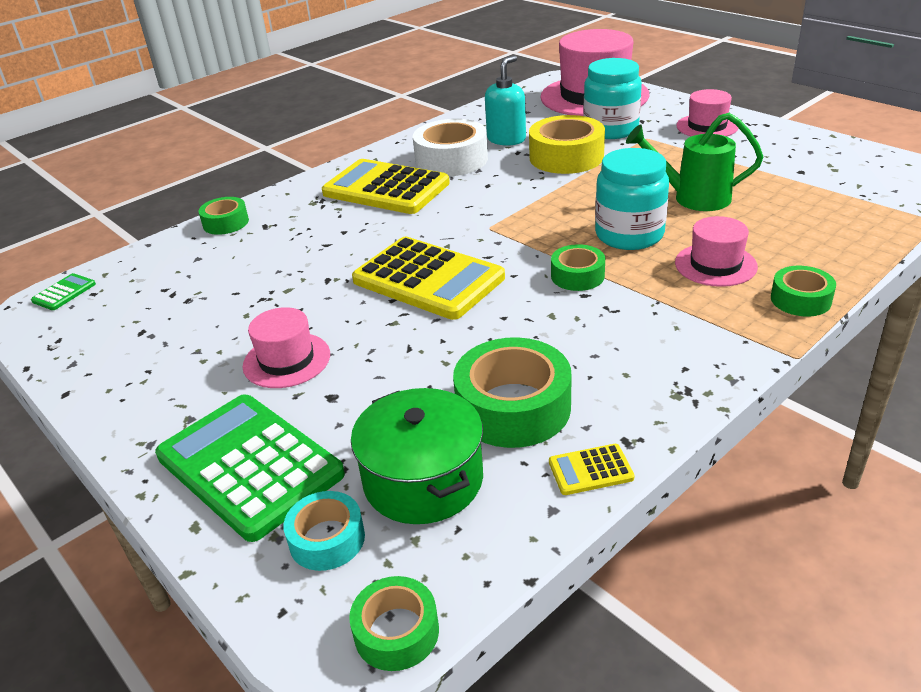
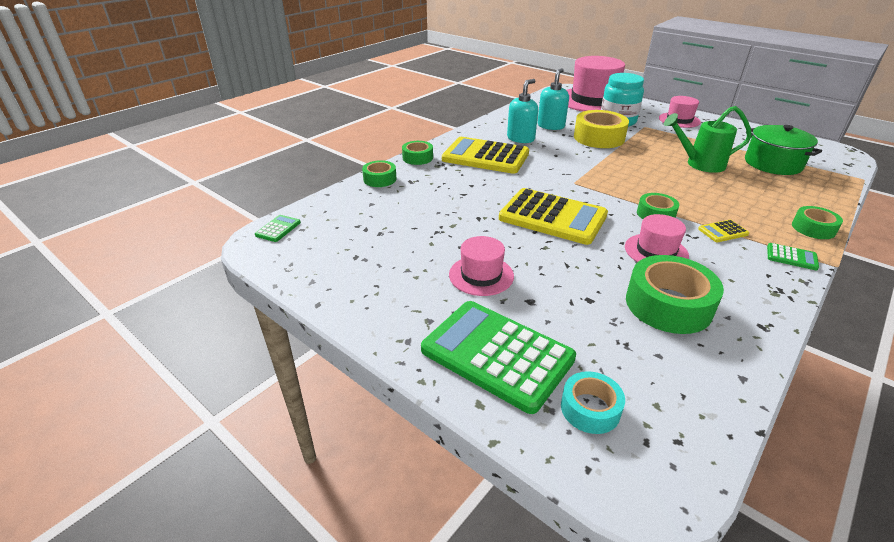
camera: 10 degrees left, 0 degrees up
green tape [349,576,439,671] -> green tape moved to [402,141,433,165]
green pot [351,388,483,524] -> green pot moved to [745,125,822,175]
white tape [413,119,488,176] -> turquoise soap dispenser [507,79,538,143]
yellow calculator [549,444,635,495] -> yellow calculator moved to [698,220,749,242]
turquoise jar [595,148,669,250] -> none
pink hat [675,216,758,287] -> pink hat moved to [625,214,689,262]
none -> green calculator [767,243,819,270]

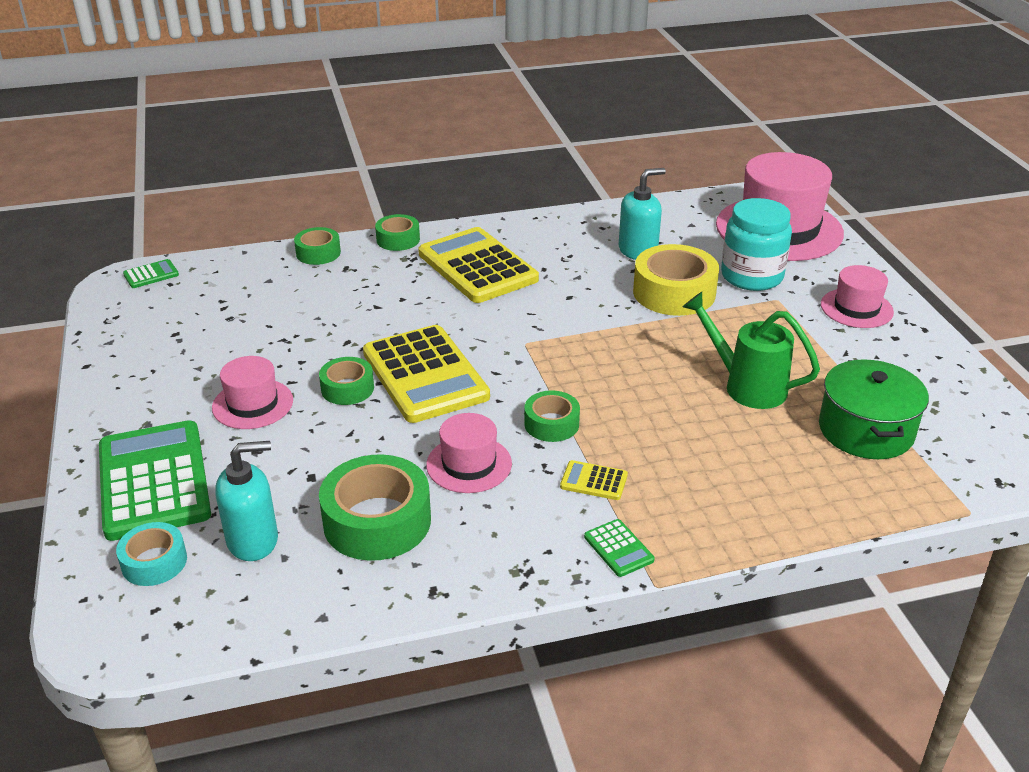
camera: 35 degrees right, 0 degrees up
turquoise soap dispenser [507,79,538,143] -> turquoise soap dispenser moved to [215,441,278,561]
green tape [792,206,843,239] -> green tape moved to [319,357,374,405]

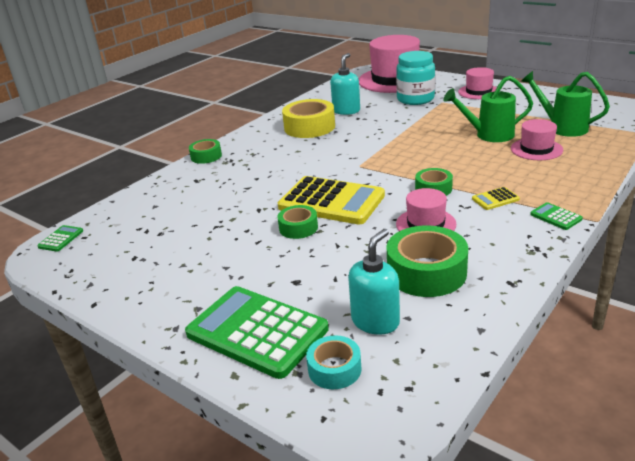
camera: 35 degrees left, 5 degrees down
pink hat [212,356,293,429] -> pink hat moved to [511,119,563,160]
green tape [294,227,341,265] -> none
yellow calculator [418,227,539,303] -> none
green calculator [584,519,655,577] -> green calculator turned 150 degrees counterclockwise [530,202,583,230]
yellow tape [633,244,719,316] -> yellow tape moved to [282,99,335,138]
green pot [819,359,929,459] -> green watering can [521,71,610,137]

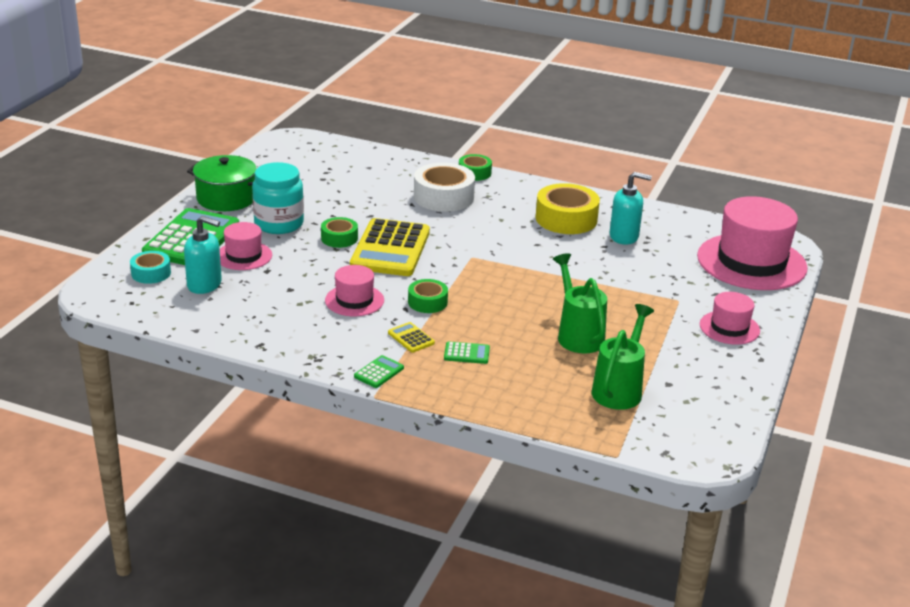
camera: 70 degrees right, 0 degrees up
green calculator [37,225,83,252] -> green calculator moved to [444,341,490,364]
green tape [387,225,468,297] -> none
turquoise jar [396,51,435,105] -> turquoise jar moved to [252,162,304,234]
pink hat [511,119,563,160] -> pink hat moved to [220,222,272,270]
none -> green pot [187,155,257,211]
none -> white tape [414,163,475,212]

